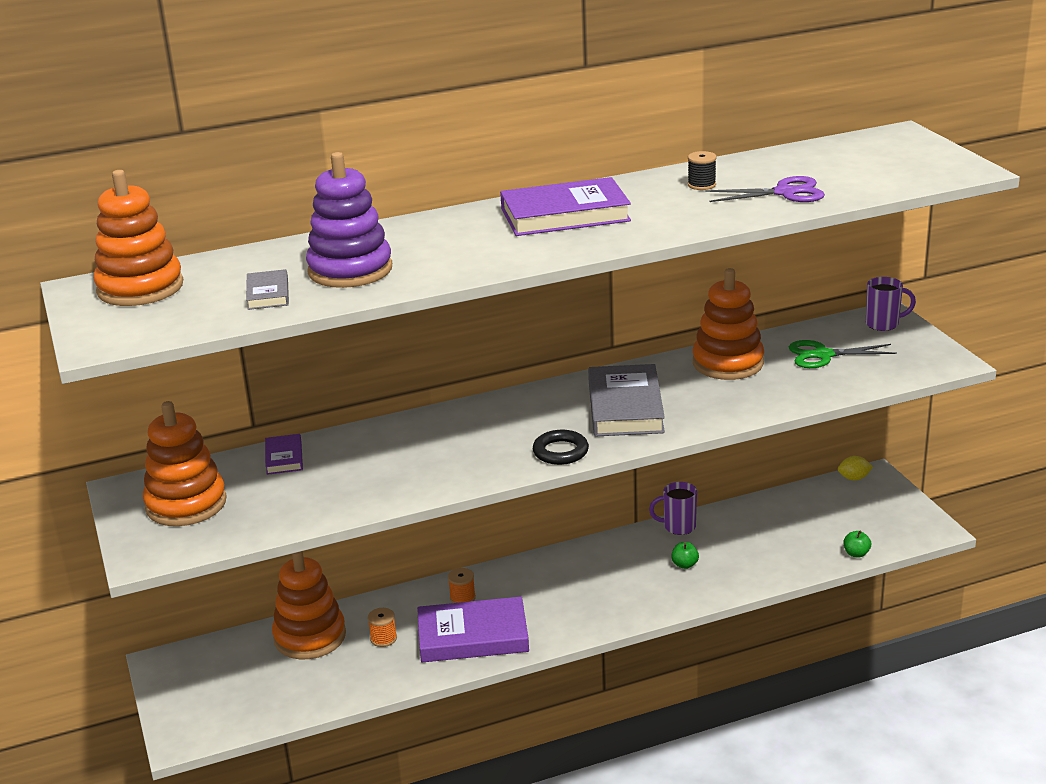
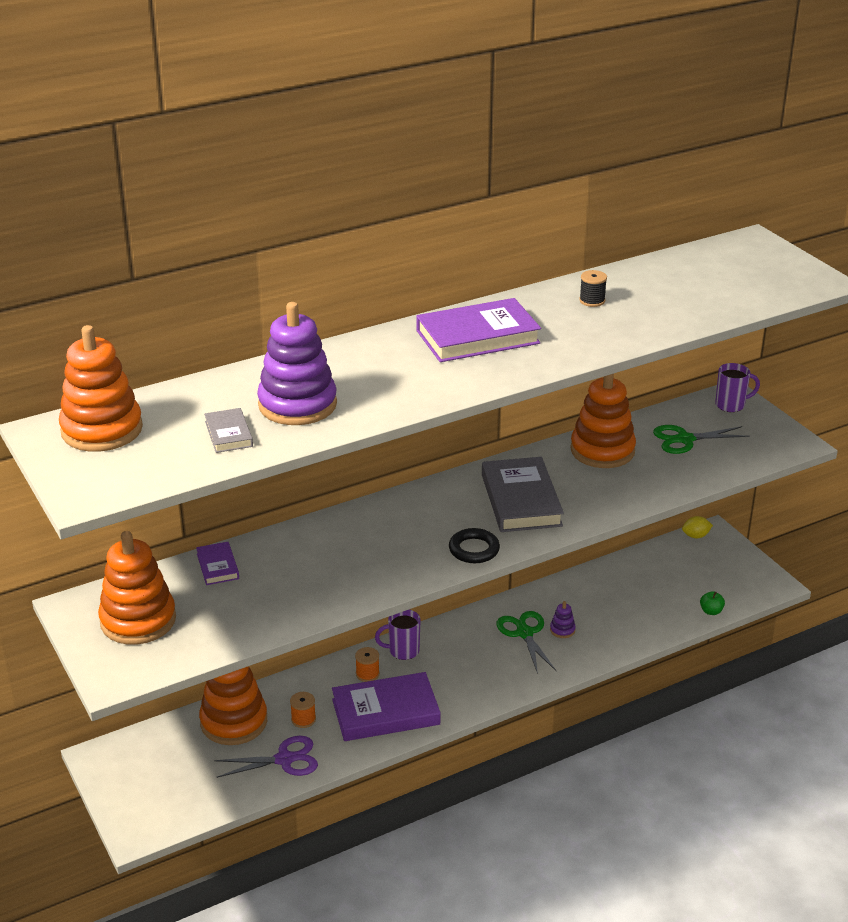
camera: 10 degrees left, 5 degrees up
purple mug [649,482,697,535] -> purple mug moved to [375,610,420,660]
green apple [671,542,699,569] -> purple stacking toy [550,601,576,638]
purple scissors [705,176,825,202] -> purple scissors moved to [214,736,318,778]
none -> green scissors [497,611,556,674]

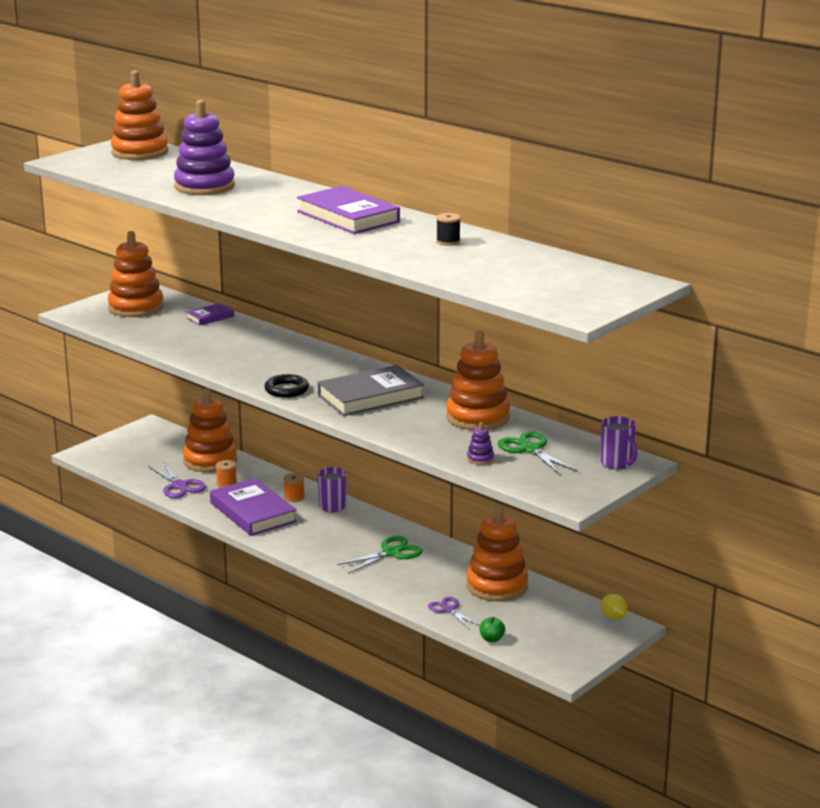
camera: 70 degrees right, 10 degrees down
grey book [204,408,253,453] -> none
purple stacking toy [550,601,576,638] -> purple stacking toy moved to [467,422,494,465]
none -> purple scissors [428,597,478,629]
none -> orange stacking toy [466,505,528,601]

